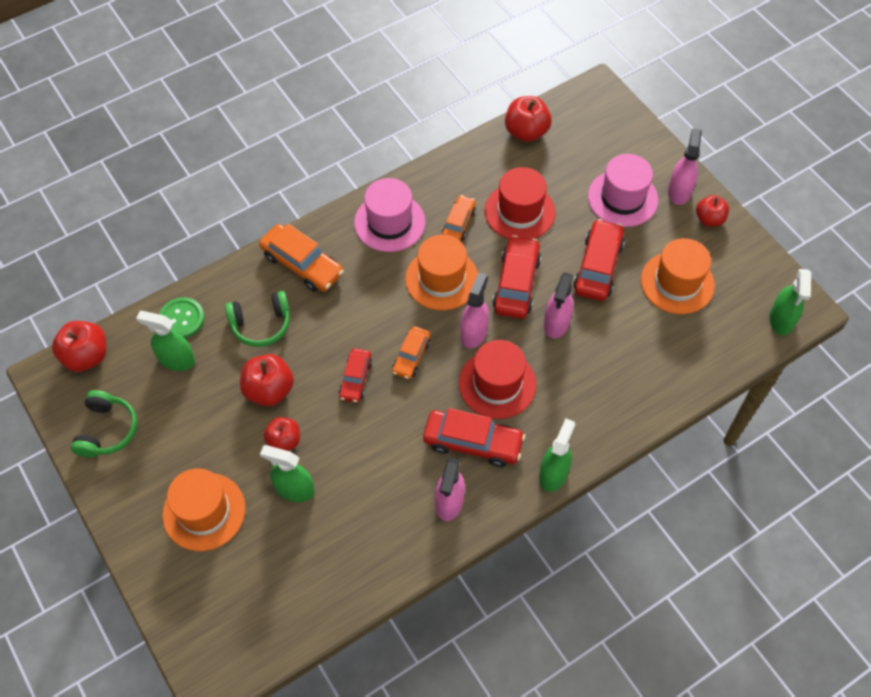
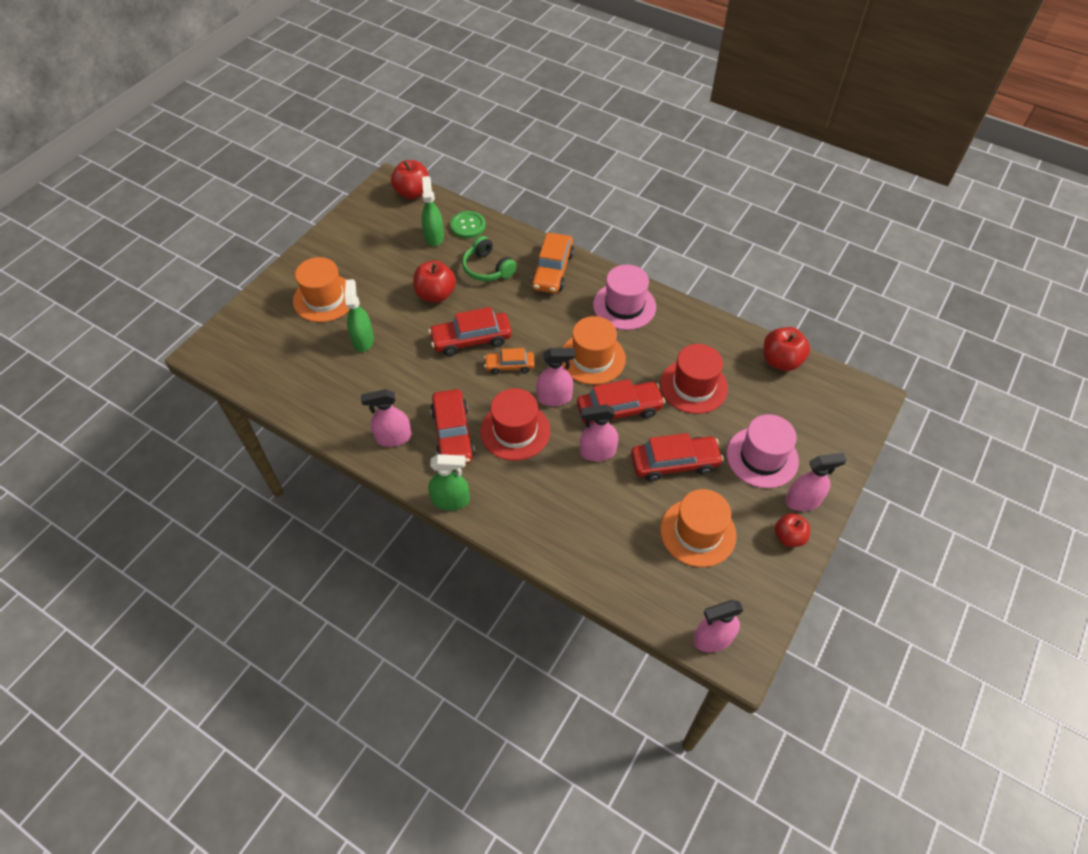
camera: 65 degrees right, 5 degrees down
green headphones [71,390,138,458] -> none
red apple [264,417,300,451] -> none
red car [339,348,372,403] -> red car [429,307,512,356], size x1.64
orange car [442,195,476,241] -> none
green spray bottle [769,269,811,335] -> pink spray bottle [693,600,744,652]

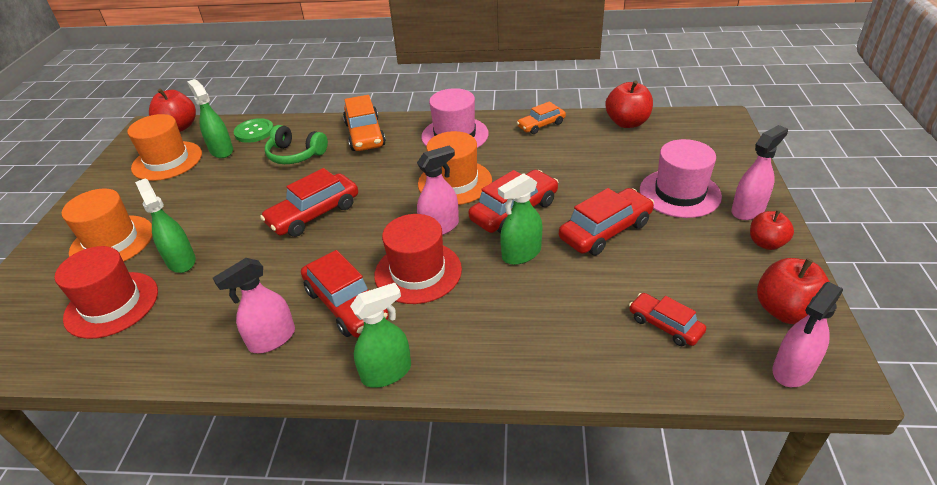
camera: 25 degrees left, 15 degrees down
red apple [413,260,456,303] -> red apple moved to [757,258,830,324]
orange car [484,348,535,374] -> orange car moved to [517,101,566,134]
pink spray bottle [580,404,618,461] -> green spray bottle [498,173,543,265]
red hat [660,344,728,414] -> red hat moved to [55,246,158,339]
orange hat [660,489,737,567] -> orange hat moved to [127,114,202,181]
none -> red car [629,293,706,346]

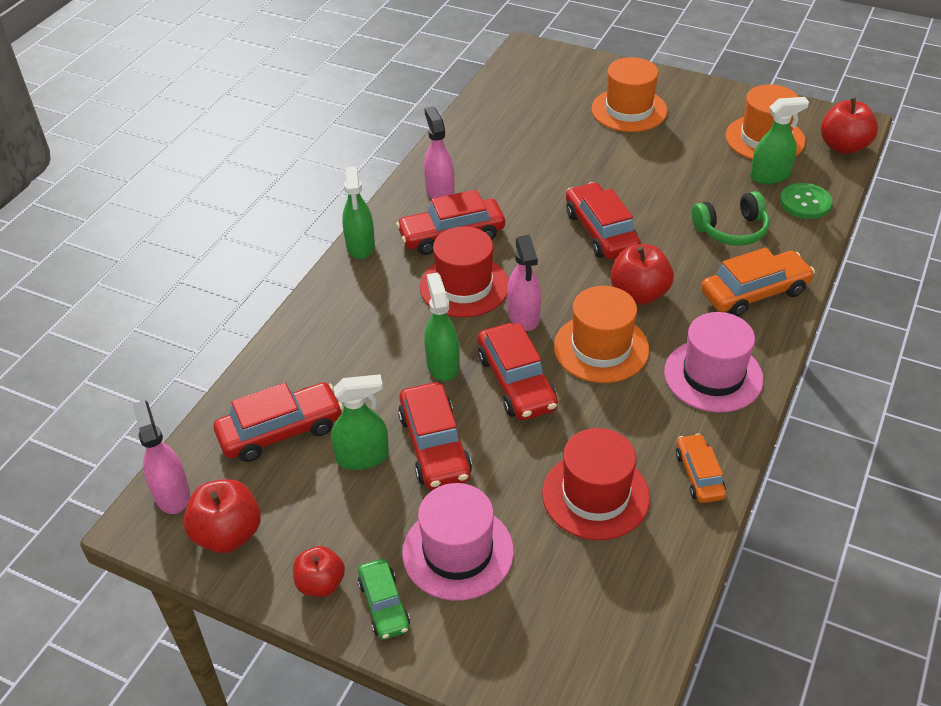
camera: 110 degrees right, 5 degrees up
red hat [55,246,158,339] -> red hat moved to [542,428,650,540]
green spray bottle [135,179,196,273] -> green spray bottle moved to [331,374,389,470]
green headphones [265,125,328,164] -> green headphones turned 150 degrees counterclockwise [692,191,769,246]
orange car [343,95,386,151] -> orange car turned 150 degrees clockwise [701,247,815,316]
red apple [605,80,653,128] -> red apple moved to [611,244,674,305]
red car [629,293,706,346] -> red car [214,382,343,462], size x1.64
pink spray bottle [732,125,788,220] -> green car [358,559,410,640]

